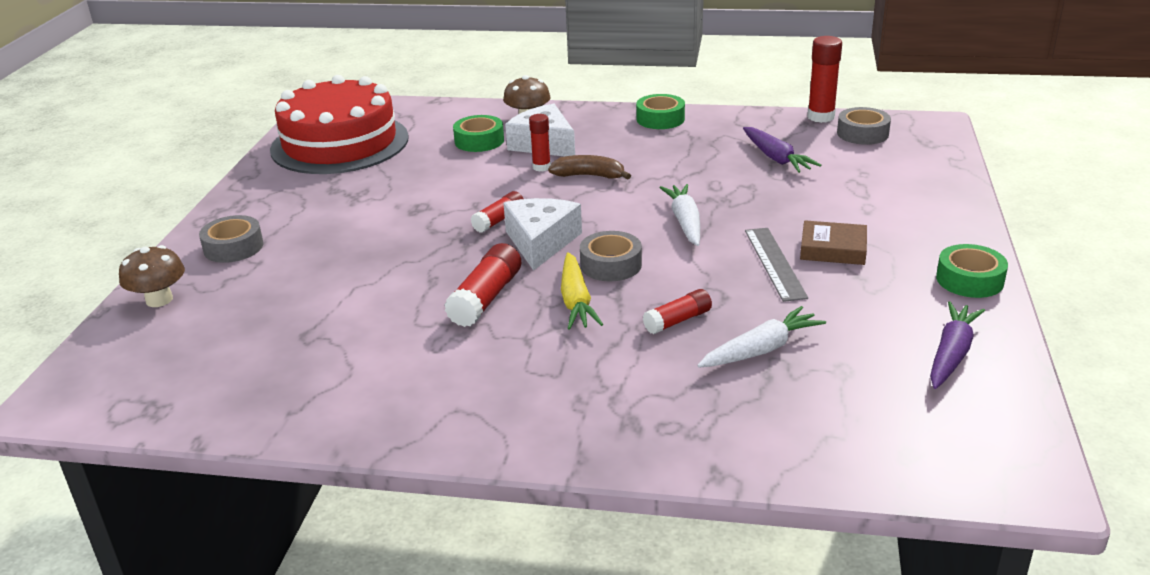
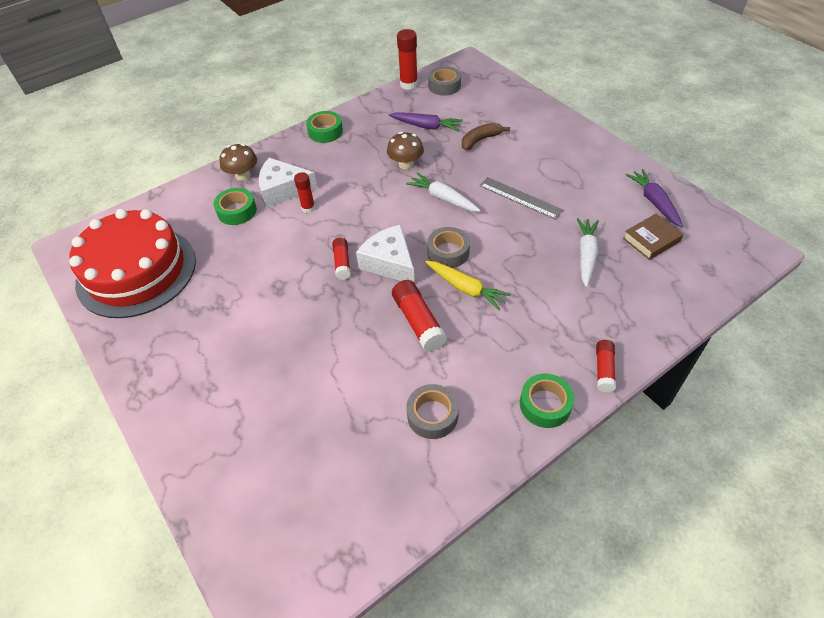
camera: 45 degrees left, 20 degrees up
brown mushroom [119,245,185,307] -> brown mushroom moved to [387,132,424,169]
grey tape [199,215,264,263] -> grey tape moved to [406,384,459,439]
brown banana [548,155,631,180] -> brown banana moved to [462,123,510,150]
red glue stick [643,289,712,334] -> red glue stick moved to [596,340,616,392]
brown book [800,220,867,265] -> brown book moved to [623,214,683,260]
green tape [936,244,1008,298] -> green tape moved to [520,373,574,428]

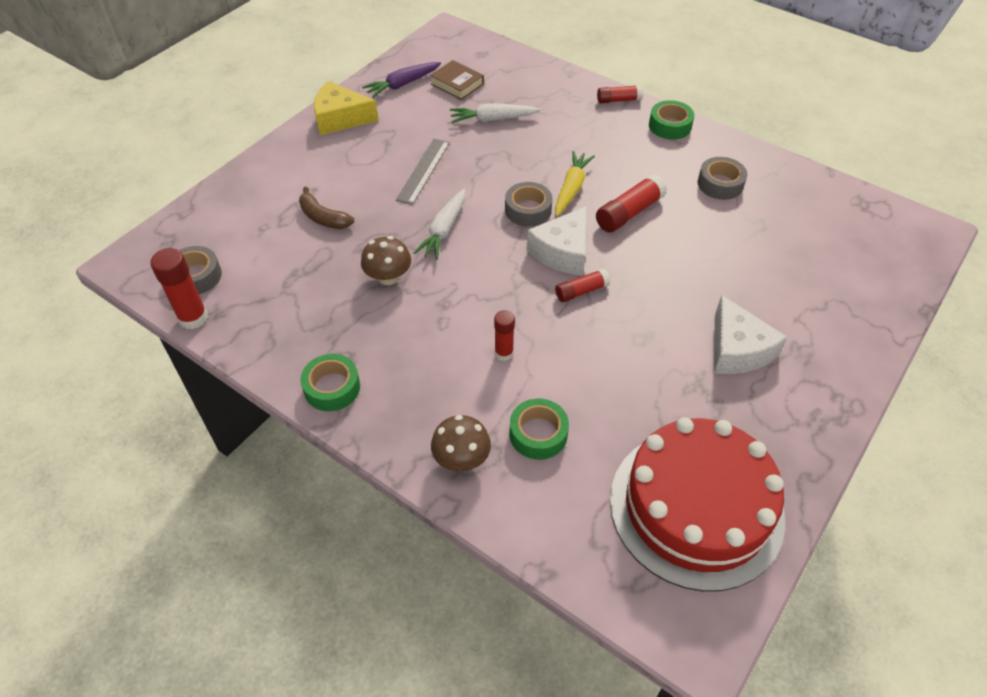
camera: 110 degrees left, 0 degrees up
white cheese [259,158,318,208] -> white cheese moved to [714,295,787,374]
purple carrot [389,112,463,131] -> none
none -> yellow cheese [314,81,378,135]

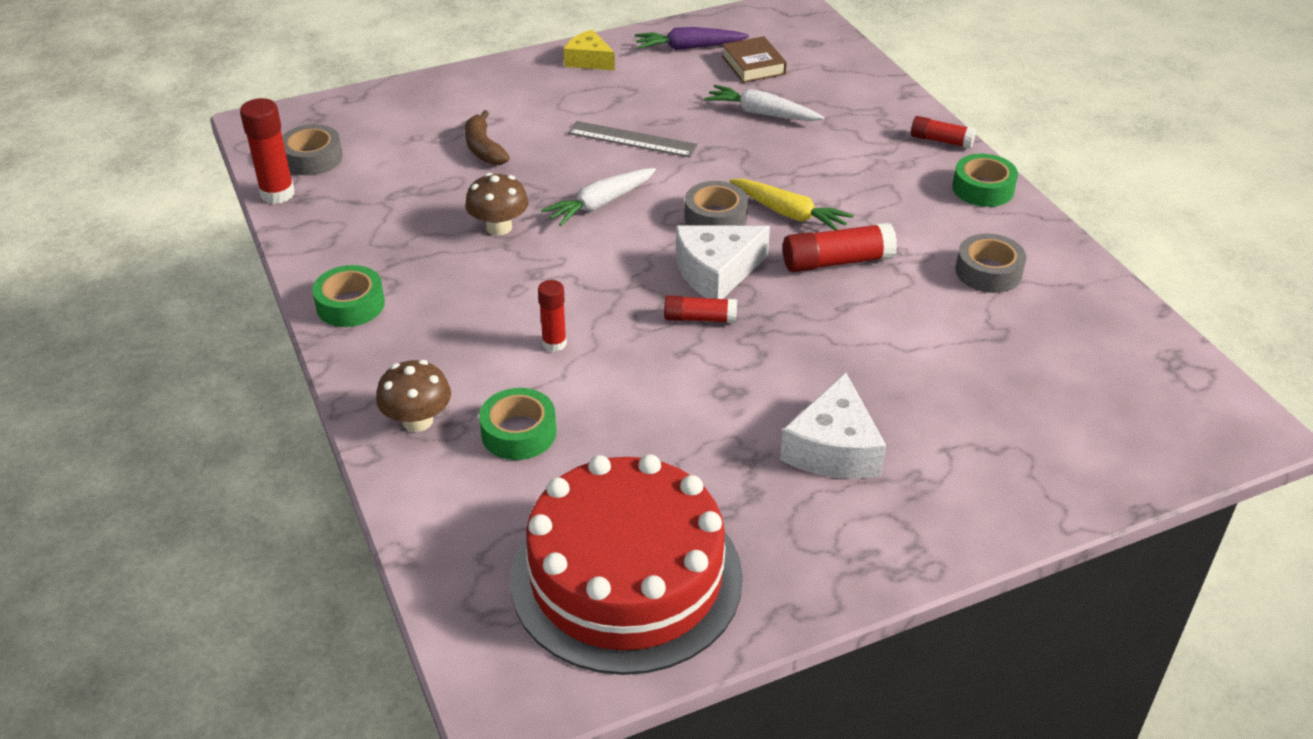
camera: 30 degrees right, 10 degrees down
yellow cheese [314,81,378,135] -> yellow cheese [564,30,615,70], size x0.66
grey ruler [396,139,450,205] -> grey ruler turned 60 degrees clockwise [568,121,698,157]
yellow carrot [555,151,595,216] -> yellow carrot turned 75 degrees clockwise [730,179,854,230]

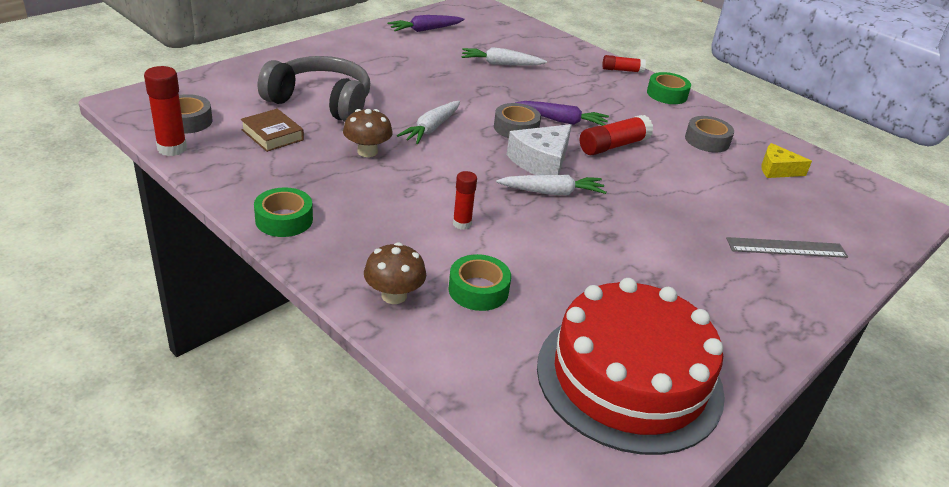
camera: 25 degrees left, 5 degrees down
brown banana [465,110,510,165] -> grey headphones [258,56,370,121]
yellow cheese [564,30,615,70] -> yellow cheese moved to [761,143,812,178]
grey ruler [568,121,698,157] -> grey ruler moved to [726,237,848,258]
red glue stick [664,295,737,323] -> white carrot [496,175,606,195]
brown book [722,36,787,83] -> brown book moved to [241,109,304,152]
yellow carrot [730,179,854,230] -> purple carrot [515,101,609,126]
white cheese [780,372,886,479] -> none

